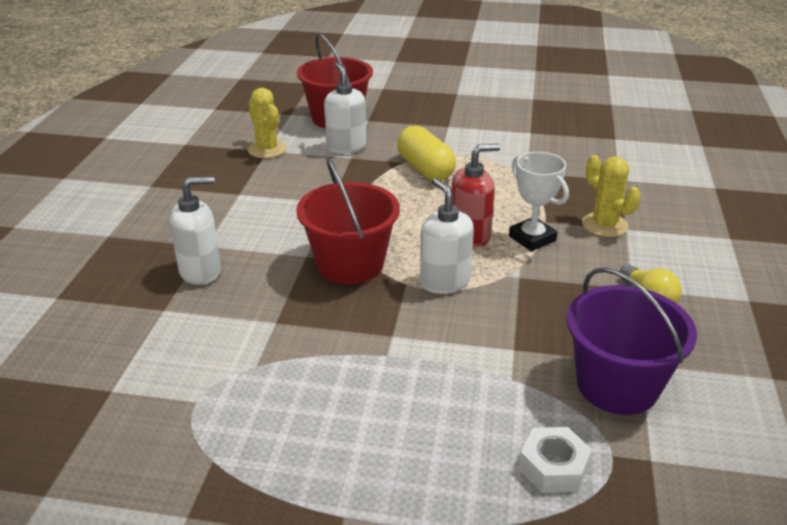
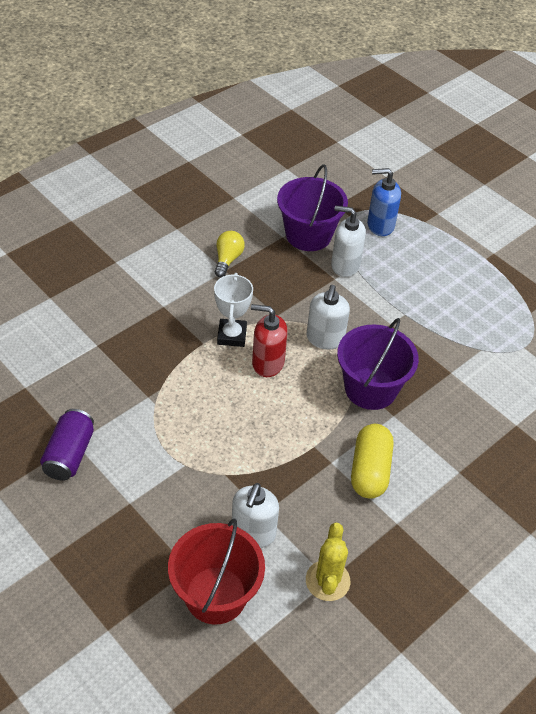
camera: 145 degrees left, 15 degrees up
white soap dispenser [169,176,221,285] -> white soap dispenser moved to [331,205,366,277]
red bucket [296,157,400,284] -> purple bucket [337,318,419,410]
yellow capsule [397,126,456,181] -> yellow capsule moved to [351,424,394,499]
white nut [518,427,592,493] -> blue soap dispenser [367,168,401,236]
yellow cactus [582,155,641,237] -> none
none -> purple can [40,409,94,481]

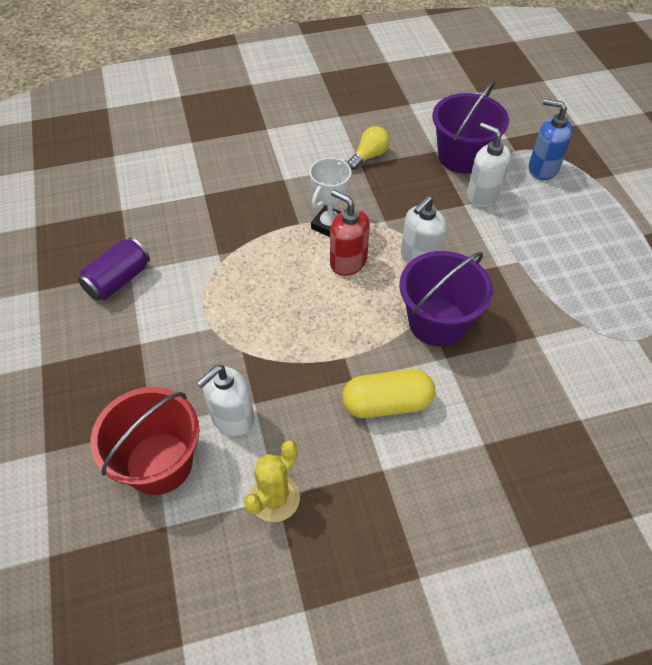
camera: 30 degrees right, 5 degrees up
yellow capsule [351,424,394,499] -> yellow capsule turned 45 degrees clockwise [342,369,435,418]

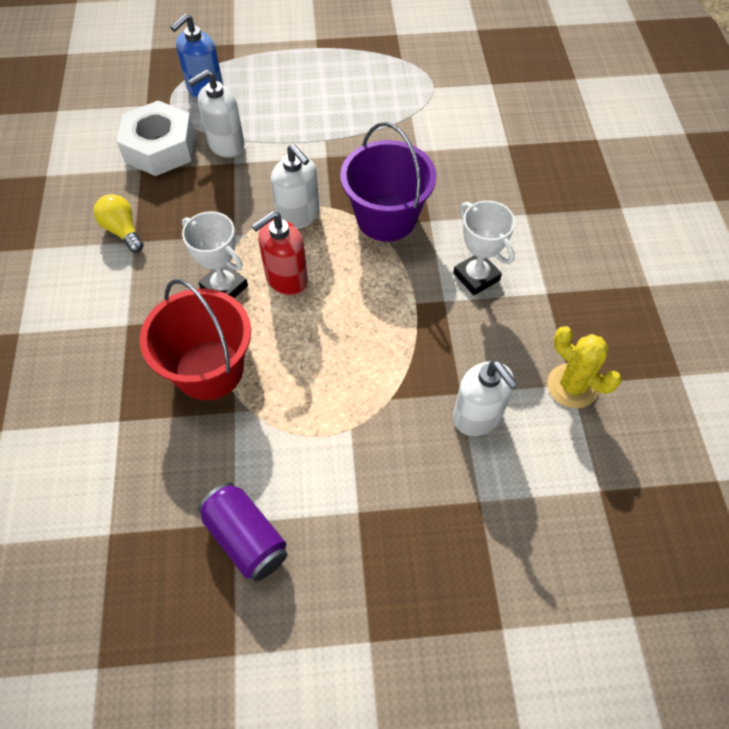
camera: 80 degrees left, 5 degrees up
red bucket [90,387,199,495] -> red bucket moved to [140,279,251,400]
yellow capsule [342,369,435,418] -> white trophy [453,201,515,295]
purple bucket [432,80,509,173] -> white nut [117,100,195,176]

